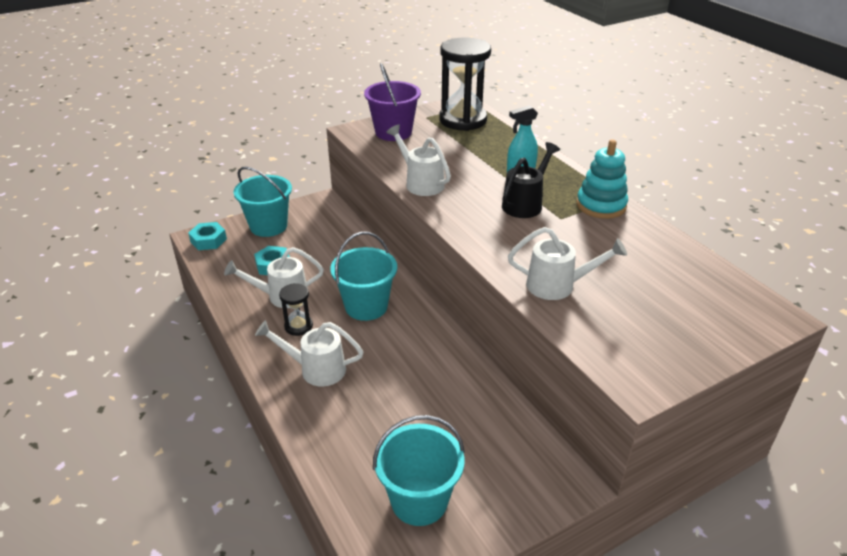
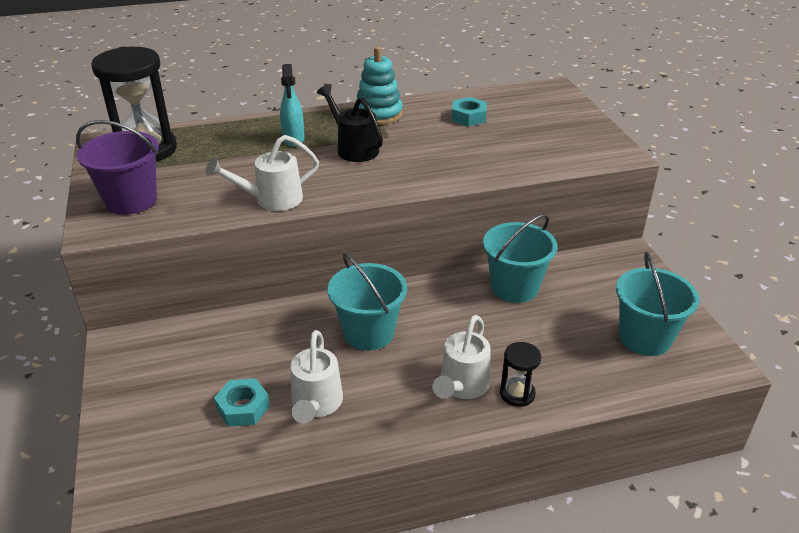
camera: 75 degrees left, 0 degrees up
turquoise nut [188,222,227,250] -> turquoise nut moved to [451,97,487,126]
turquoise bucket [234,167,292,237] -> turquoise bucket moved to [483,214,558,303]
black hourglass [279,283,313,336] -> black hourglass moved to [500,342,541,407]
white watering can [508,227,627,300] -> none

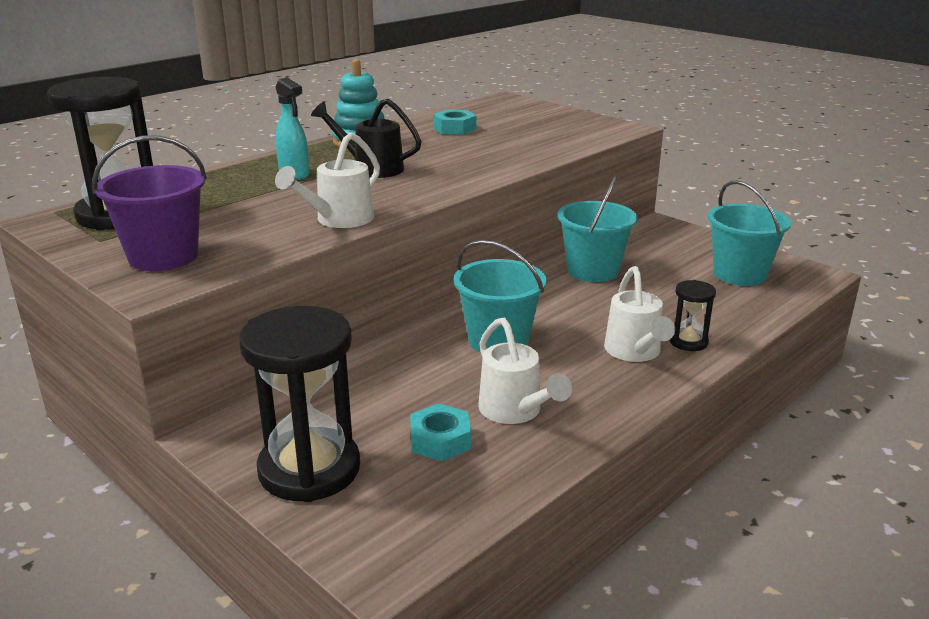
camera: 30 degrees left, 10 degrees down
none -> black hourglass [239,306,360,502]

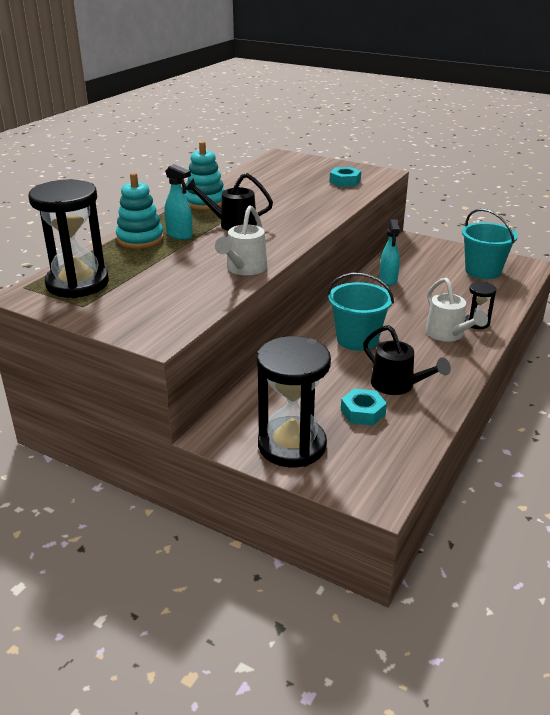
camera: 15 degrees left, 5 degrees up
purple bucket [92,135,207,271] -> none
turquoise nut [433,110,477,135] -> turquoise nut moved to [330,167,361,187]
white watering can [478,318,572,424] -> black watering can [363,325,451,395]
turquoise bucket [557,176,637,282] -> turquoise spray bottle [380,219,400,286]
none -> turquoise stacking toy [116,173,164,249]

